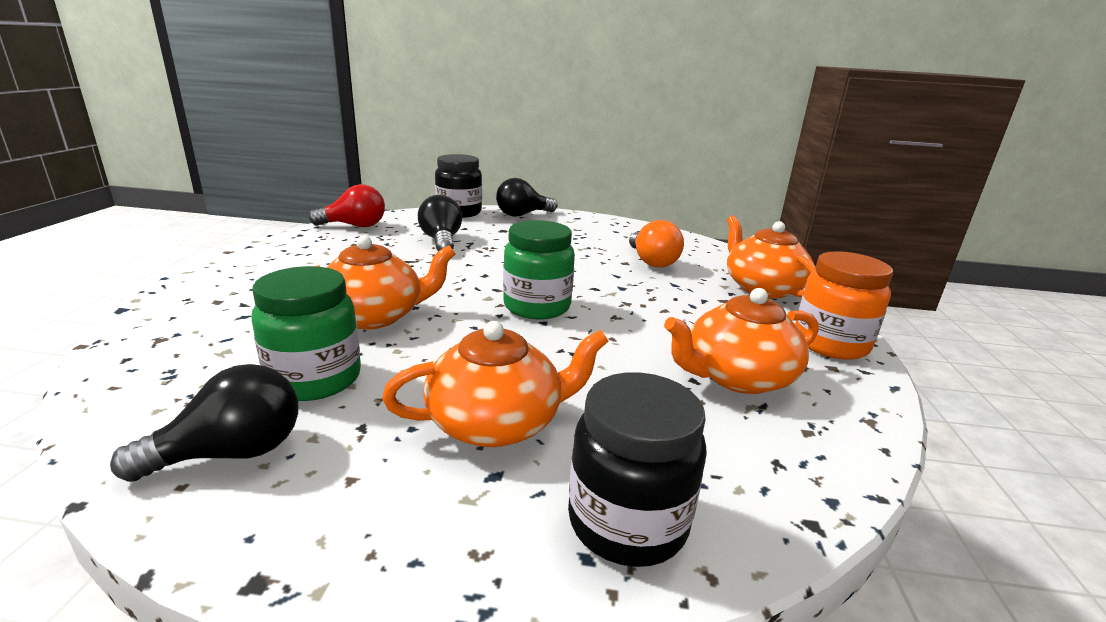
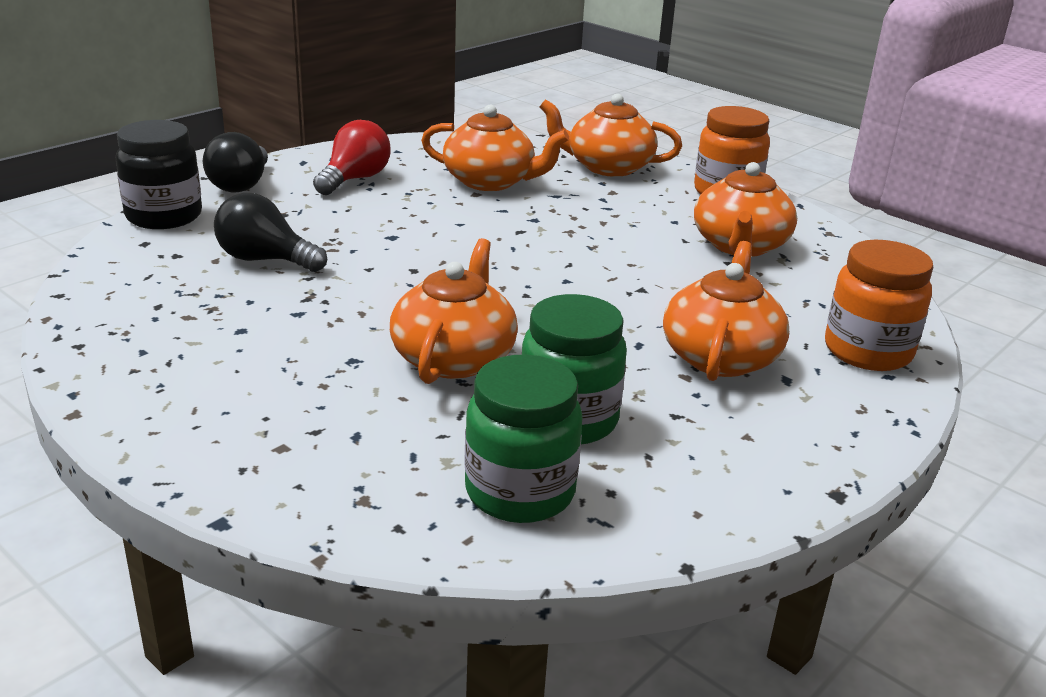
camera: 55 degrees left, 5 degrees up
black light bulb [110,364,298,482] -> none
red light bulb [309,184,385,227] -> red light bulb moved to [313,120,391,195]
green jar [503,220,575,319] -> green jar moved to [464,355,583,523]
black jar [568,372,707,567] -> orange jar [825,240,933,371]
orange light bulb [629,220,684,268] -> orange teapot [421,105,569,191]

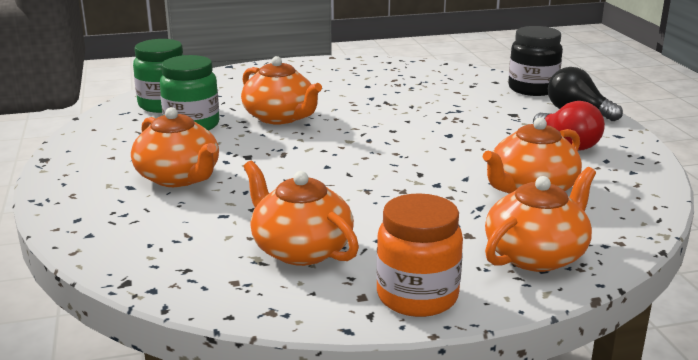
camera: 125 degrees right, 5 degrees down
black light bulb [214,192,327,272] -> none
orange jar [825,240,933,371] -> none

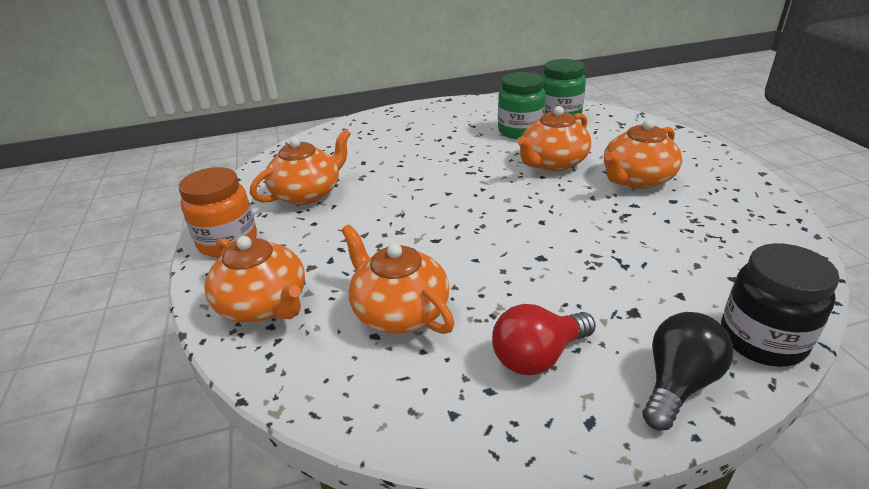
camera: 90 degrees right, 10 degrees up
orange teapot [131,107,219,187] -> orange teapot moved to [604,119,682,189]

